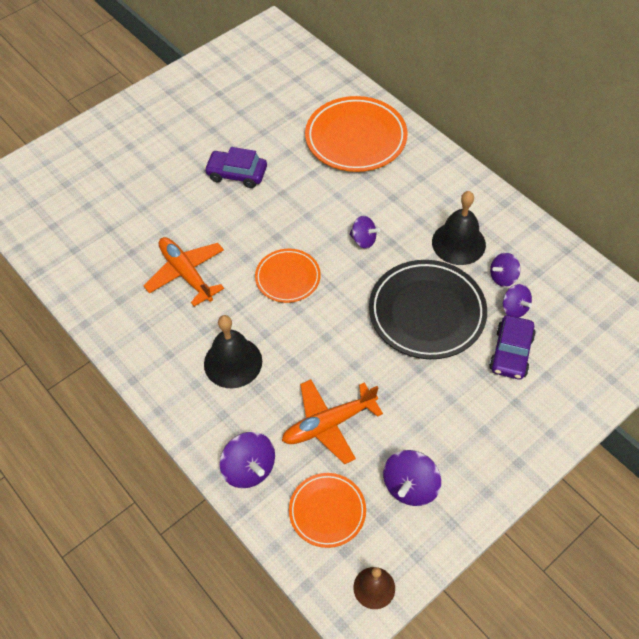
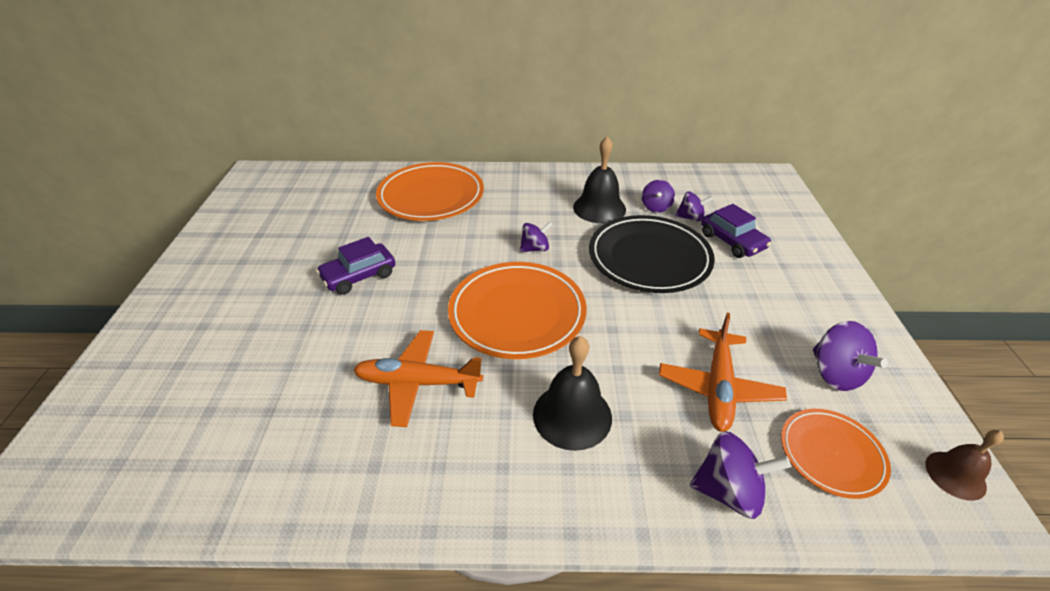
camera: 50 degrees left, 15 degrees down
orange plate [255,249,321,303] -> orange plate [448,262,587,359], size x1.74

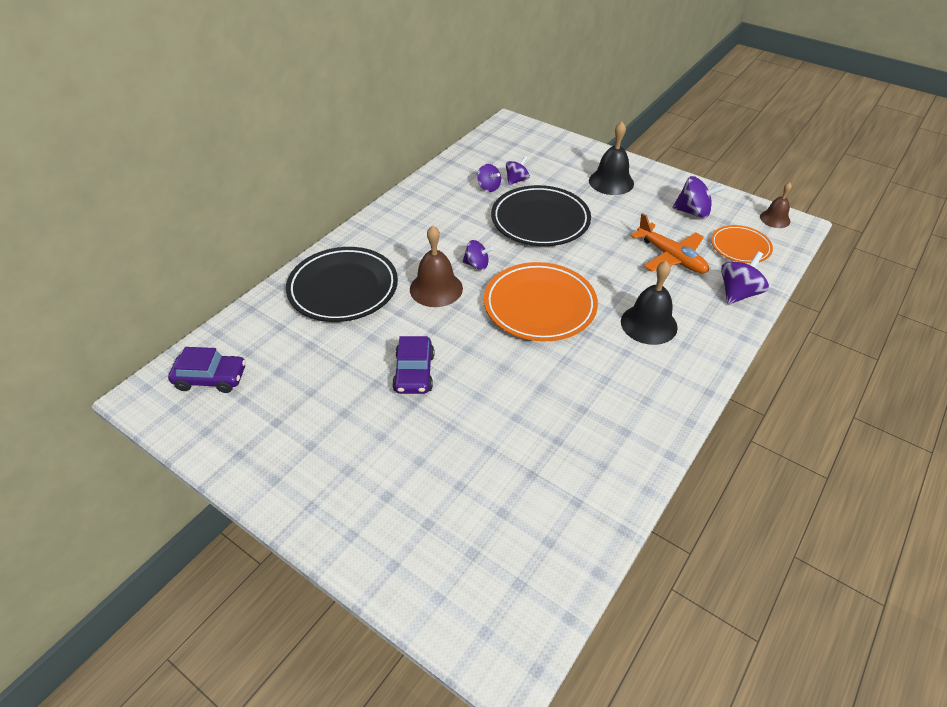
camera: 55 degrees left, 5 degrees up
orange plane [353,330,483,427] -> none
orange plate [376,162,484,221] -> black plate [286,247,398,322]
purple spinning top [520,222,553,252] -> purple spinning top turned 90 degrees clockwise [462,240,493,270]
black bell [573,136,626,223] -> black bell moved to [589,121,634,195]
purple car [701,204,771,258] -> purple car moved to [168,347,246,393]
none -> brown bell [410,225,463,307]

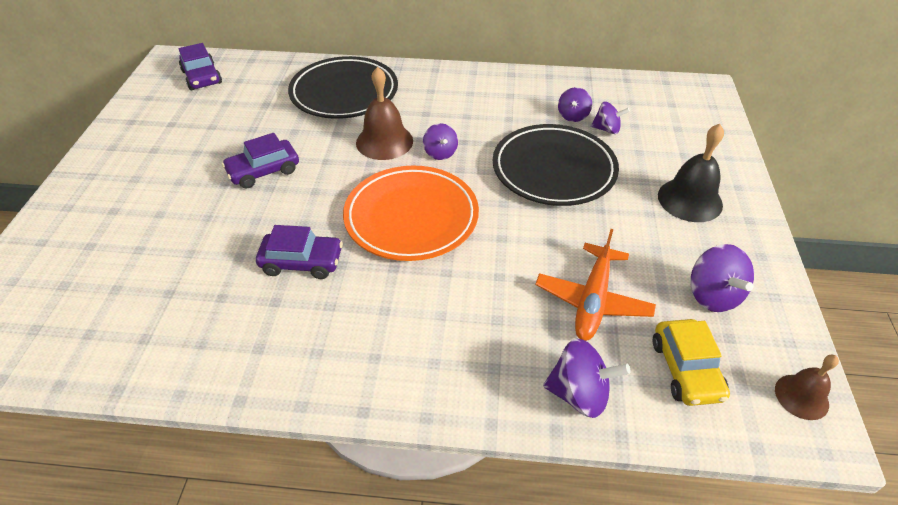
camera: 60 degrees right, 0 degrees up
black bell [621,261,678,345] -> none
orange plate [711,225,773,263] -> yellow car [653,319,730,406]
none -> purple car [256,225,343,279]

